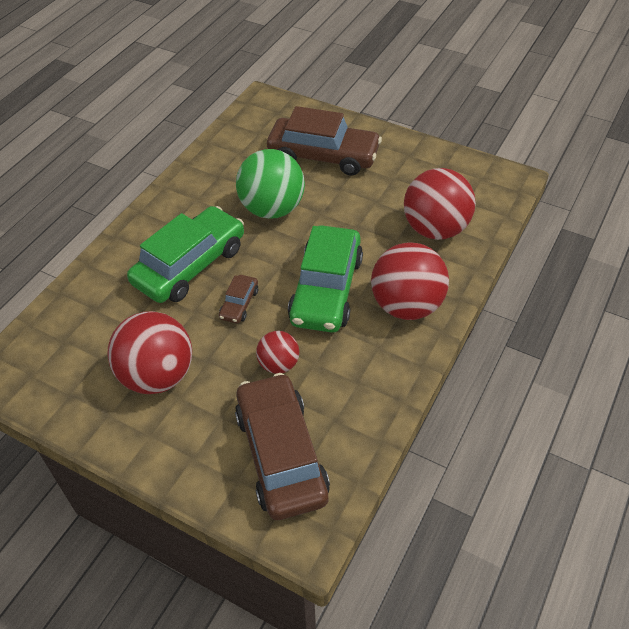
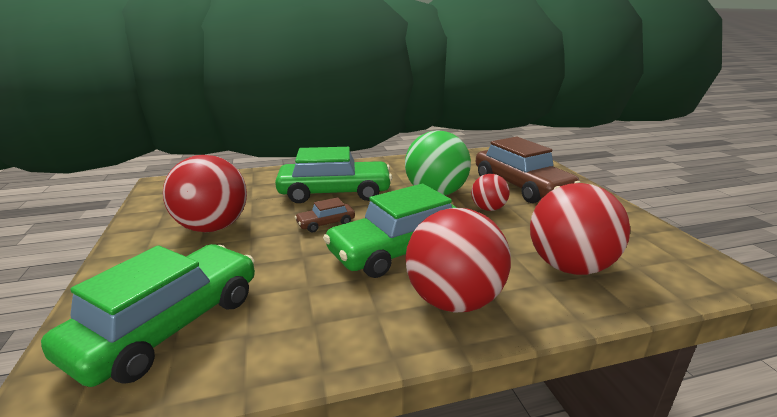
camera: 45 degrees right, 25 degrees down
brown car [235,373,330,520] -> green car [41,244,255,387]
red ball [256,331,299,374] -> red ball moved to [471,174,510,211]

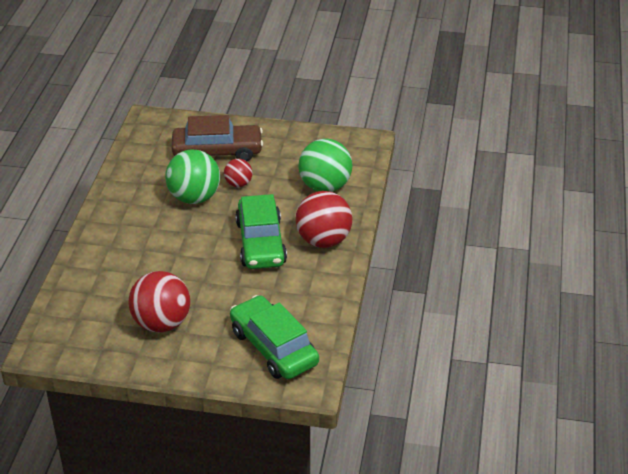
camera: 65 degrees left, 15 degrees up
green car [275,147,392,203] -> none
brown car [295,197,355,232] -> none
red ball [530,183,630,275] -> green ball [298,139,353,192]

